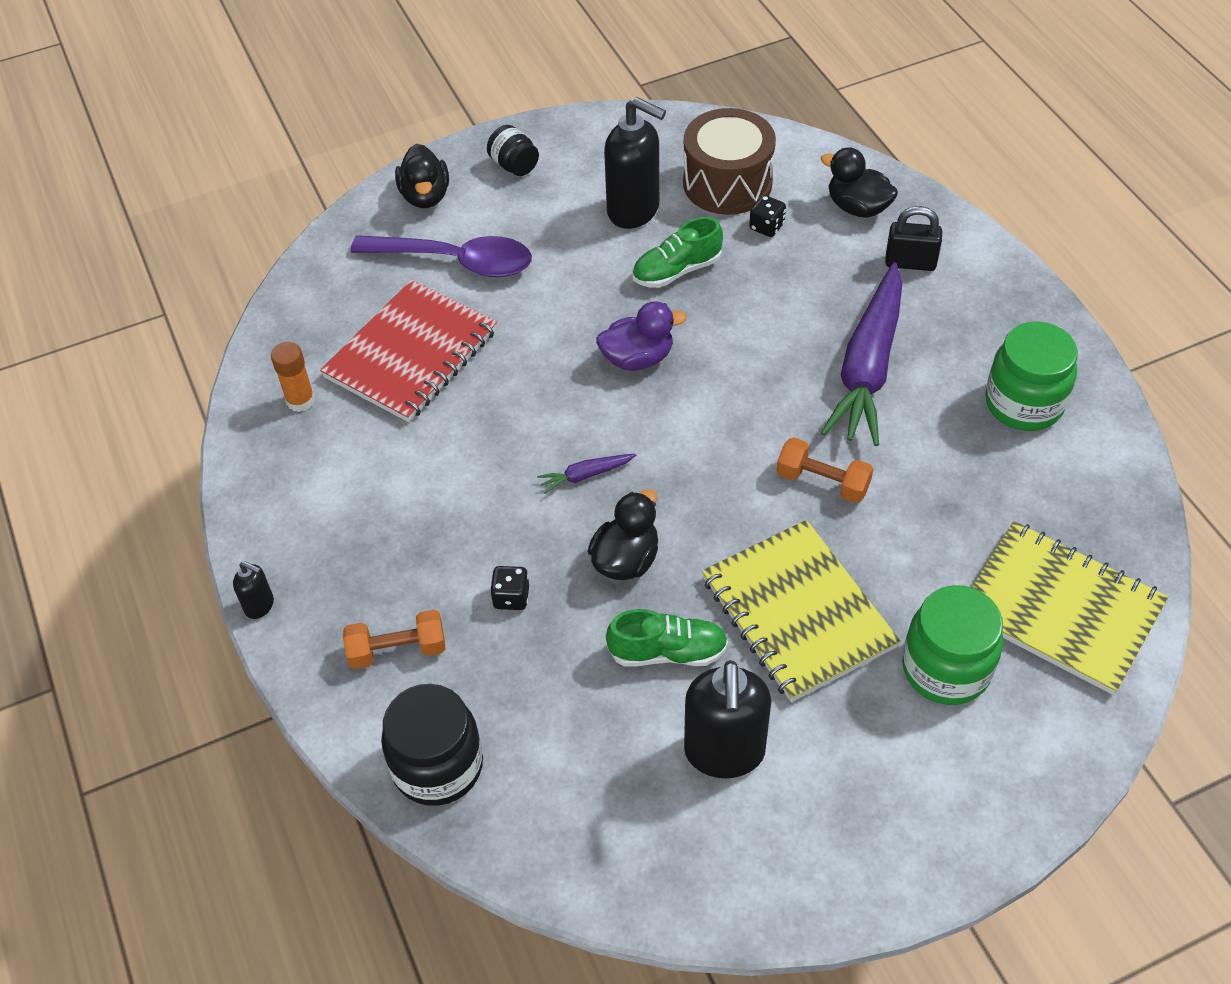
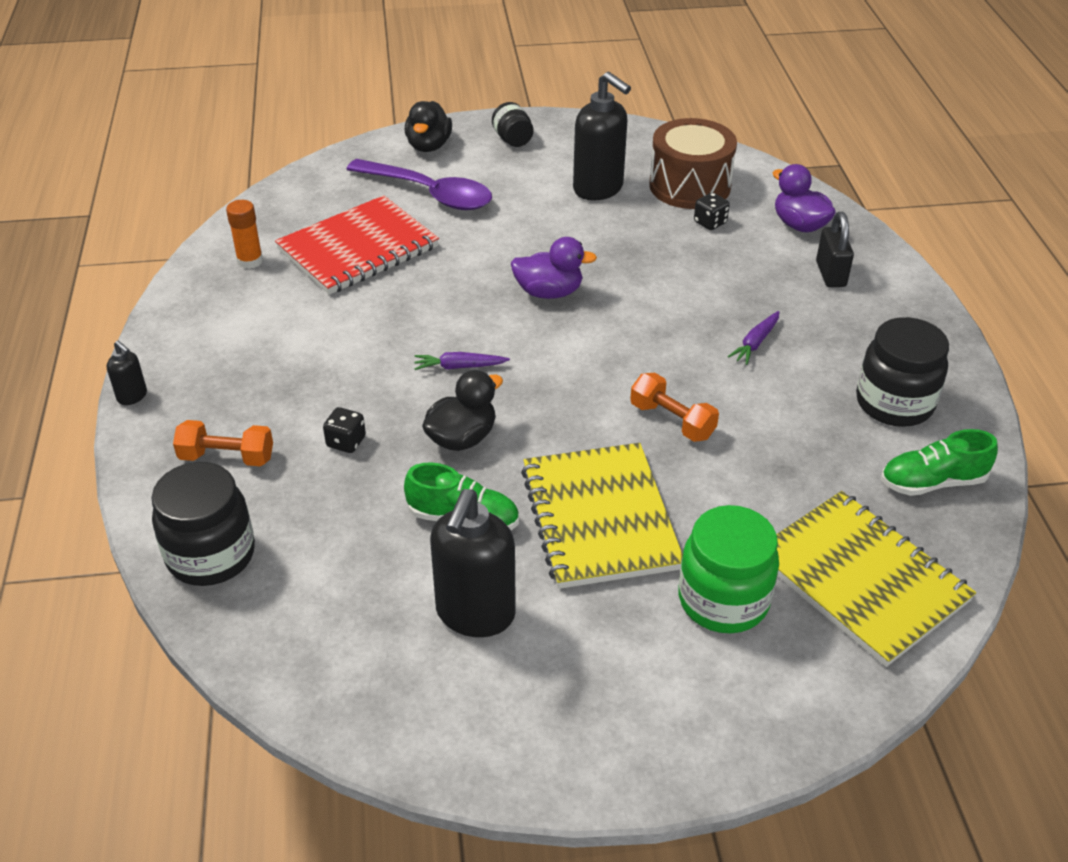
camera: 15 degrees right, 10 degrees down
green shoe [632,217,723,288] -> green shoe moved to [881,429,998,496]
black duck [821,147,898,218] -> purple duck [773,164,836,233]
purple carrot [821,262,902,446] -> purple carrot [728,311,779,365], size x0.40
black padlock [885,206,942,271] -> black padlock turned 60 degrees clockwise [816,212,854,288]
green jar [985,321,1078,431] -> black jar [856,317,949,427]

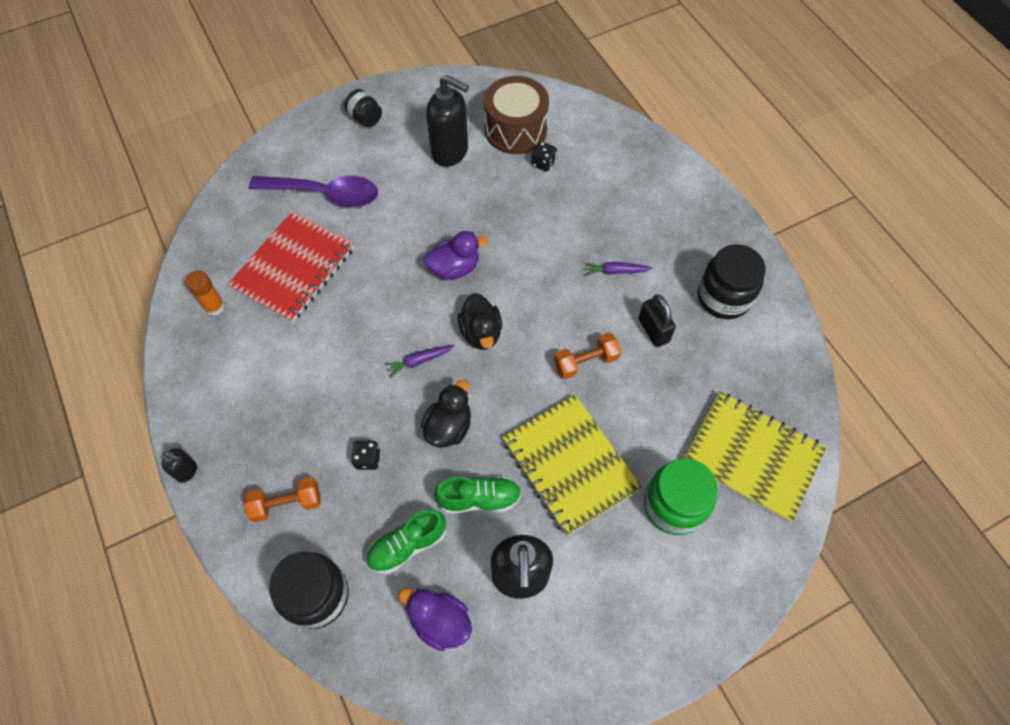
camera: 20 degrees left, 20 degrees up
black duck [405,101,452,152] -> black duck moved to [457,293,502,350]
orange dumbbell [630,373,719,442] -> orange dumbbell turned 45 degrees counterclockwise [554,333,621,379]
purple carrot [728,311,779,365] -> purple carrot turned 75 degrees clockwise [584,262,653,276]
purple duck [773,164,836,233] -> purple duck moved to [398,588,472,651]
black padlock [816,212,854,288] -> black padlock moved to [639,294,676,347]
green shoe [881,429,998,496] -> green shoe moved to [366,510,446,574]

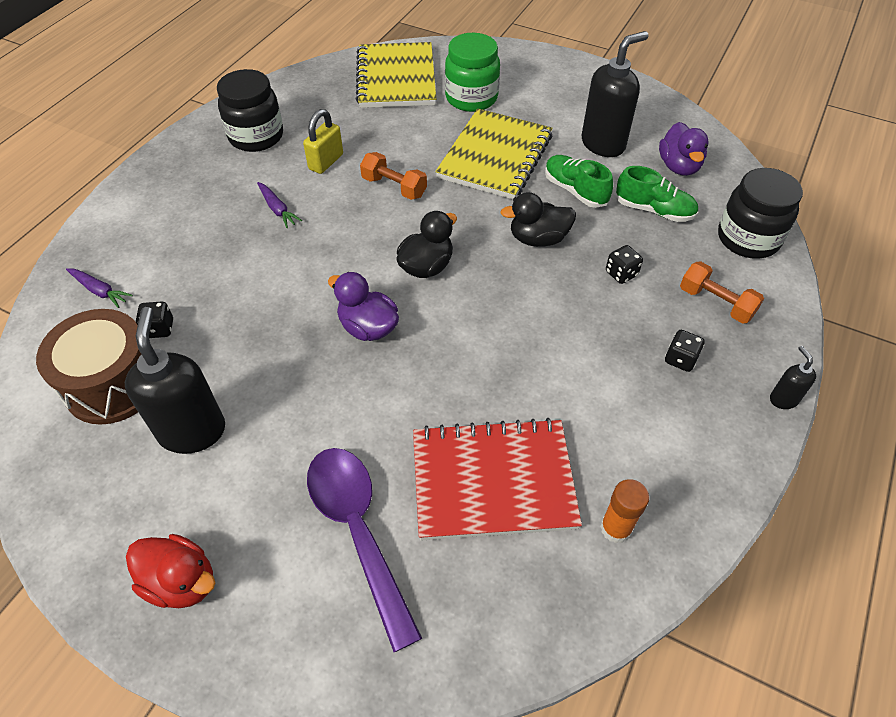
camera: 125 degrees left, 10 degrees down
black jar [344,89,382,127] -> red duck [126,534,215,608]
purple carrot [384,345,455,378] -> purple carrot moved to [66,268,133,308]
black padlock [639,294,676,347] -> yellow padlock [303,109,343,174]
none -> black dice [665,330,705,372]

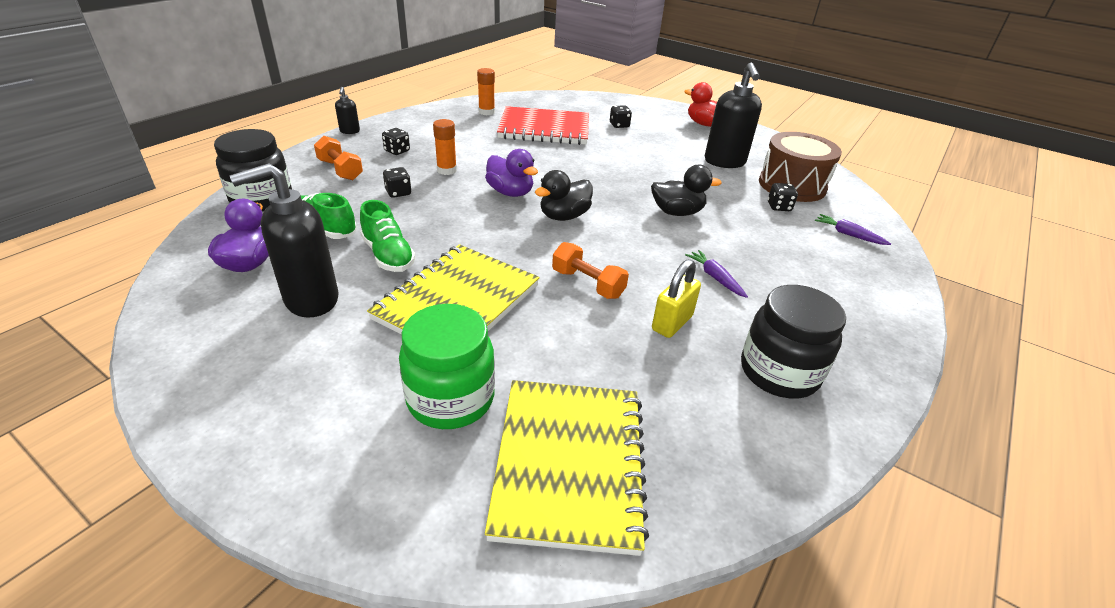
camera: 175 degrees left, 15 degrees down
purple spoon [307,448,422,652] -> black dice [610,105,632,128]
purple duck [328,272,399,341] -> purple duck moved to [485,149,538,197]
black duck [500,192,576,247] -> black duck moved to [651,165,722,216]
none -> orange glue stick [433,119,457,175]

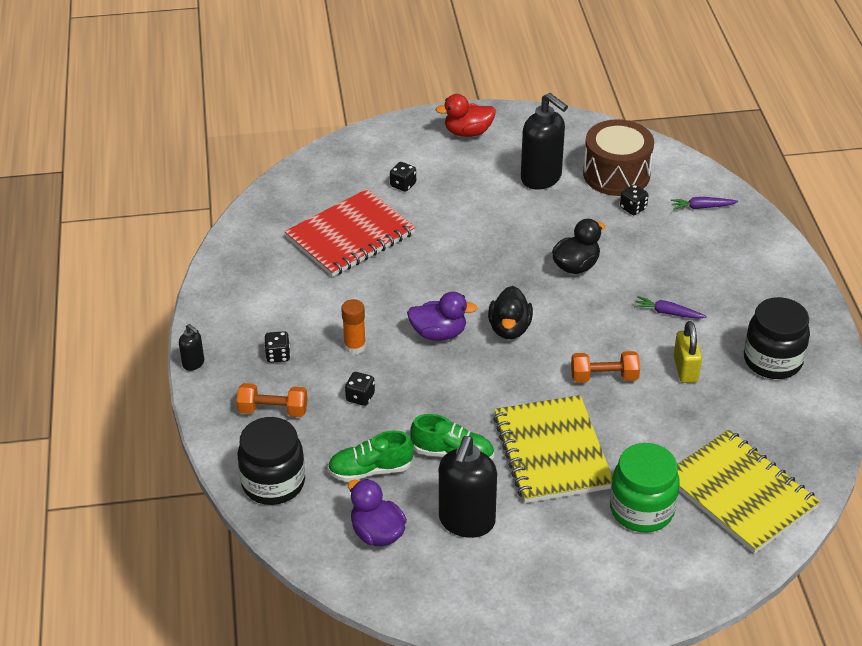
camera: 40 degrees left, 5 degrees up
orange glue stick [477,68,495,115] -> none

